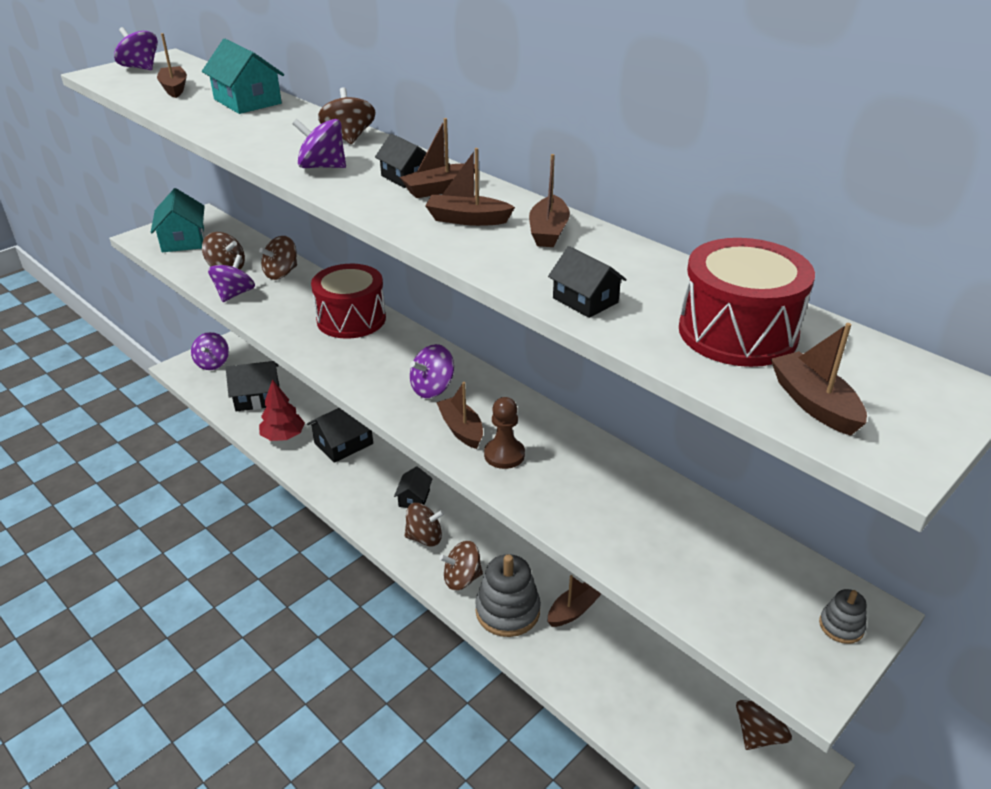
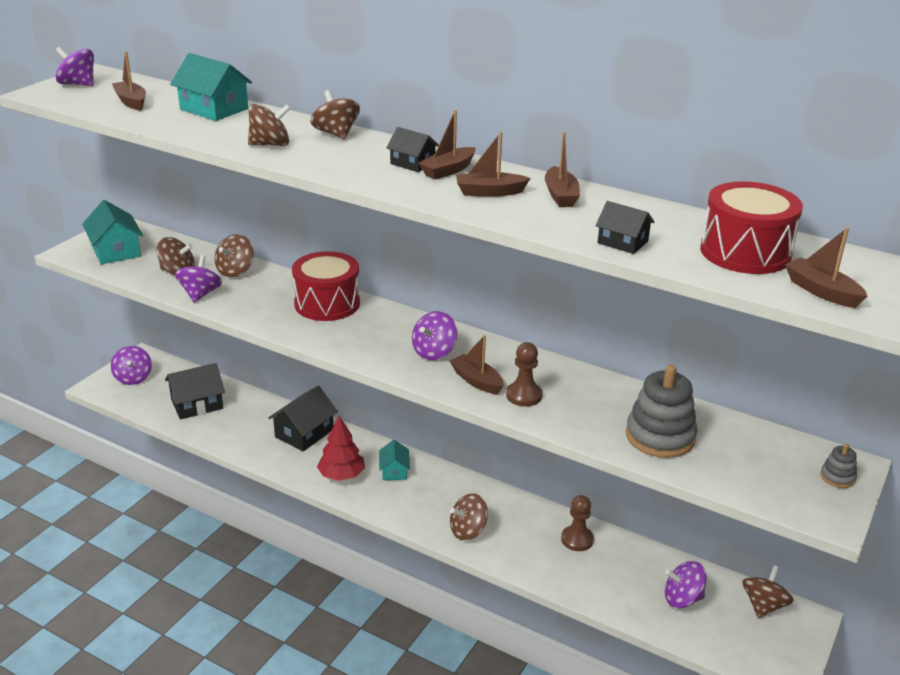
camera: 15 degrees left, 5 degrees down
red tree [259,379,305,441] -> red tree moved to [317,416,365,481]
purple spinning top [292,119,346,168] -> purple spinning top moved to [665,561,706,608]
black house [394,466,433,508] -> turquoise house [379,440,410,480]
brown spinning top [404,503,444,546] -> brown spinning top moved to [248,104,291,146]
grey stacking toy [475,554,541,637] -> grey stacking toy moved to [626,365,697,458]
brown boat [547,575,601,627] -> brown pawn [561,495,594,551]

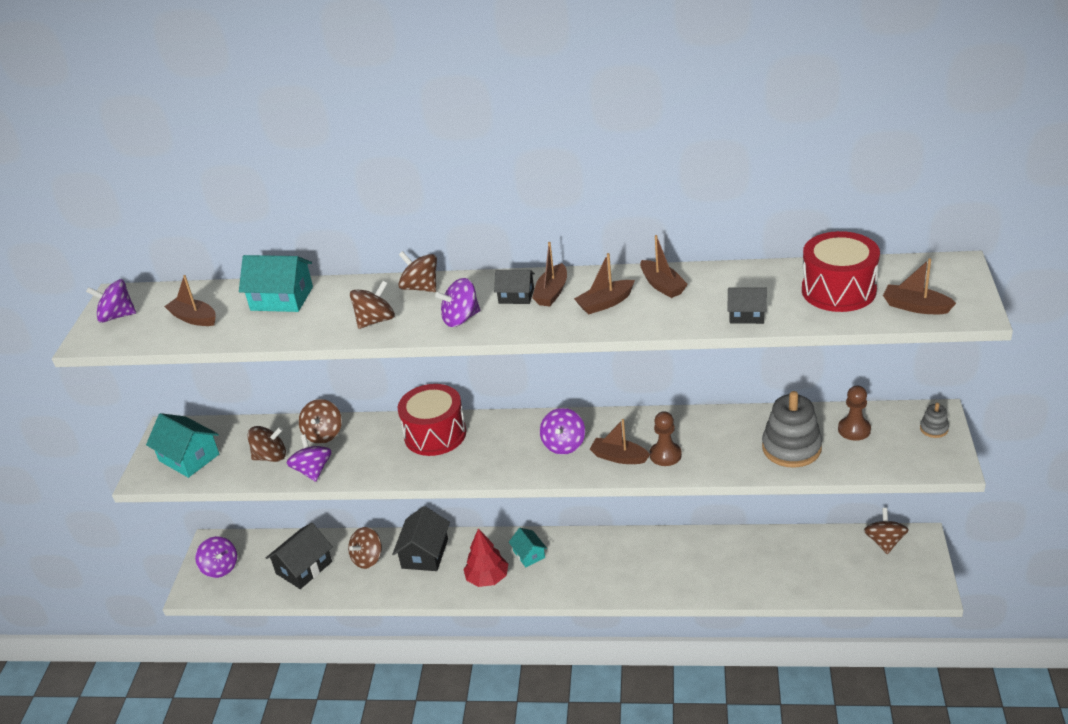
camera: 20 degrees left, 5 degrees up
brown spinning top [450,493,488,541] -> brown spinning top moved to [348,527,382,569]
brown pawn [561,495,594,551] -> brown pawn moved to [838,386,871,441]
purple spinning top [665,561,706,608] -> purple spinning top moved to [435,278,480,327]

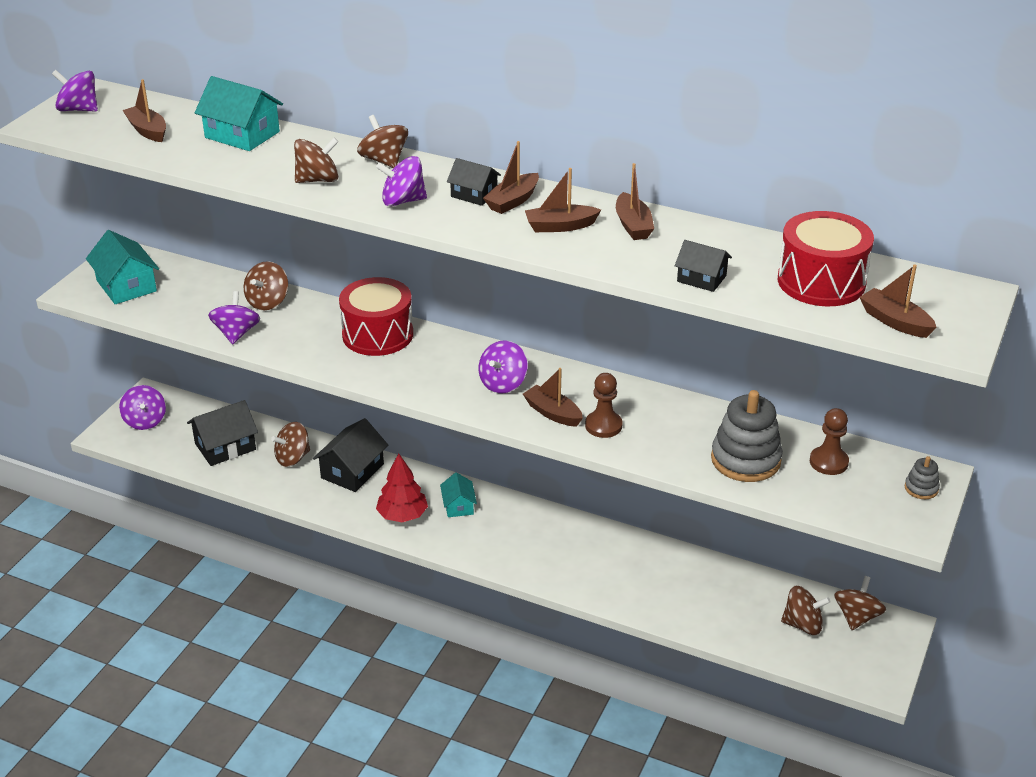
camera: 15 degrees right, 0 degrees up
brown spinning top [247,426,286,462] -> brown spinning top moved to [781,586,831,635]

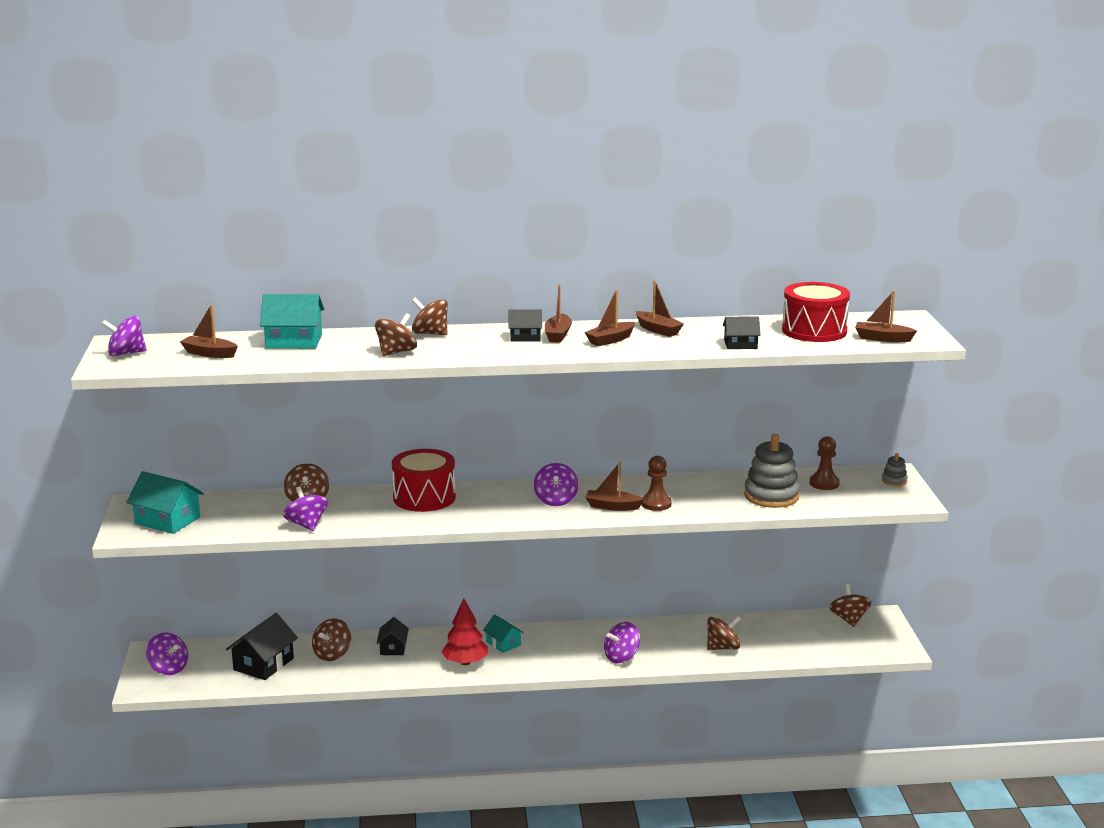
camera: 30 degrees left, 15 degrees down
black house [313,418,388,492] -> black house [377,617,409,655], size x0.60
purple spinning top [376,156,427,207] -> purple spinning top moved to [604,622,640,663]
brown spinning top [781,586,831,635] -> brown spinning top moved to [707,616,741,650]

